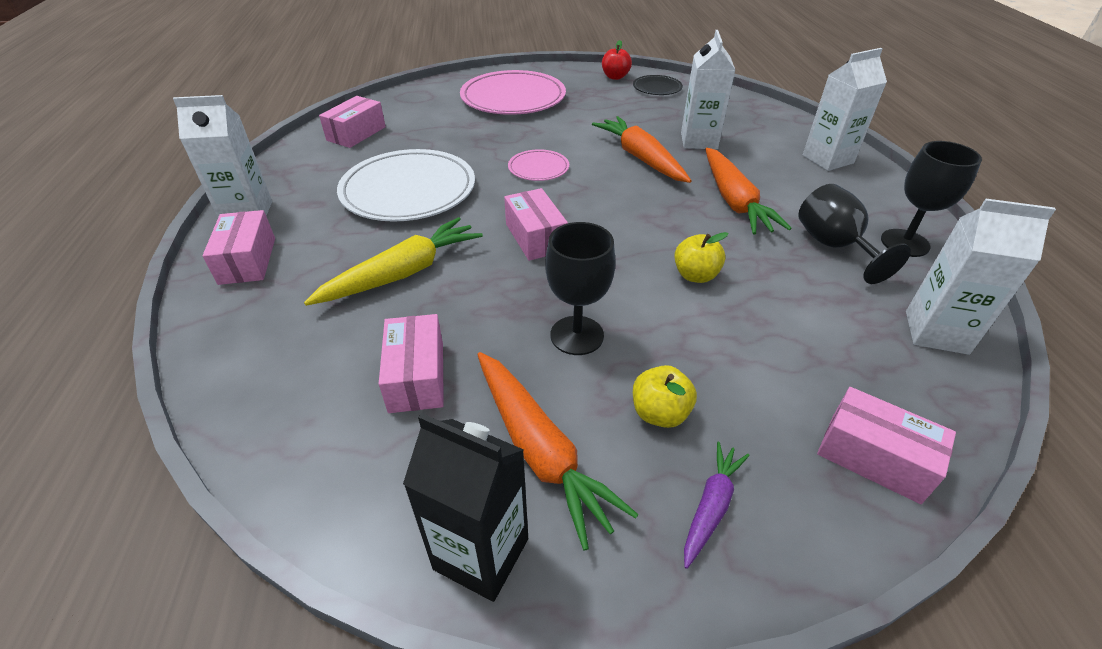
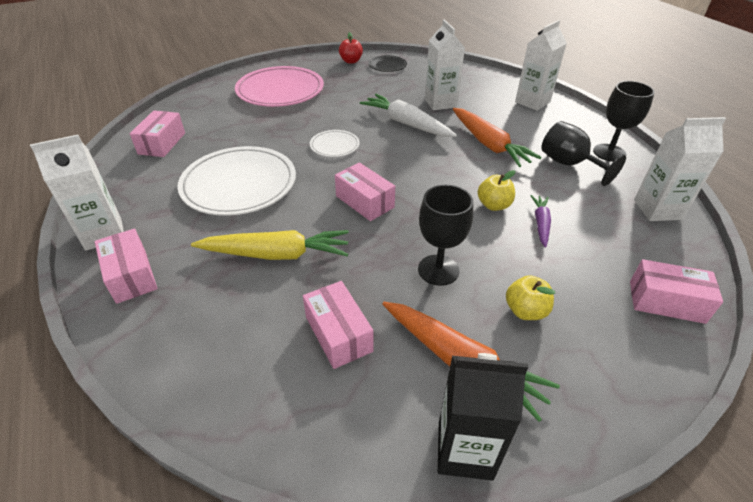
camera: 20 degrees left, 0 degrees up
yellow carrot [304,217,483,306] -> yellow carrot turned 60 degrees clockwise [191,230,349,260]
pink plate [508,149,569,181] -> white plate [310,130,360,157]
orange carrot [592,116,691,183] -> white carrot [360,94,457,137]
purple carrot [684,442,749,569] -> purple carrot moved to [531,195,551,247]

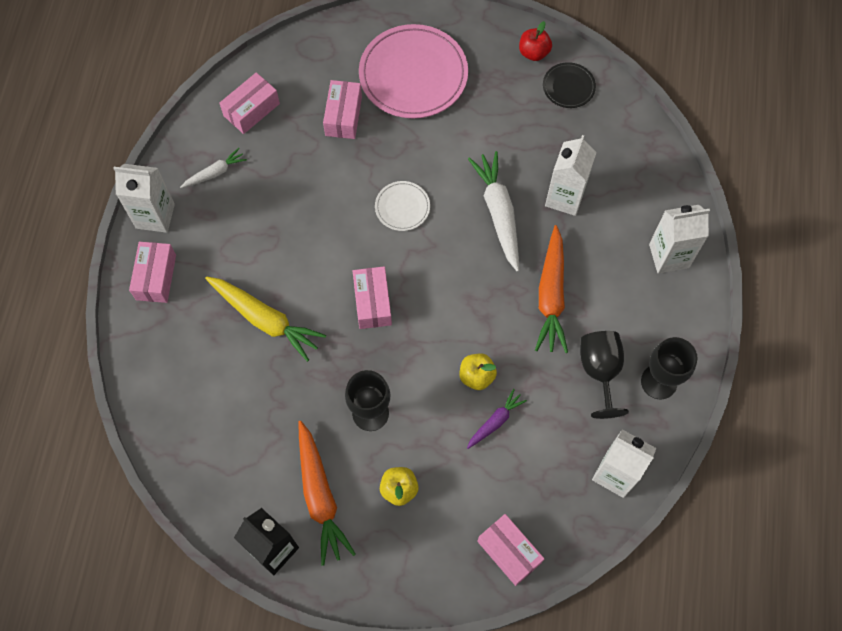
camera: 35 degrees right, 25 degrees up
white plate [177,146,296,216] -> none
pink box [303,281,373,369] -> pink box moved to [323,80,362,139]
none -> white carrot [180,148,247,188]

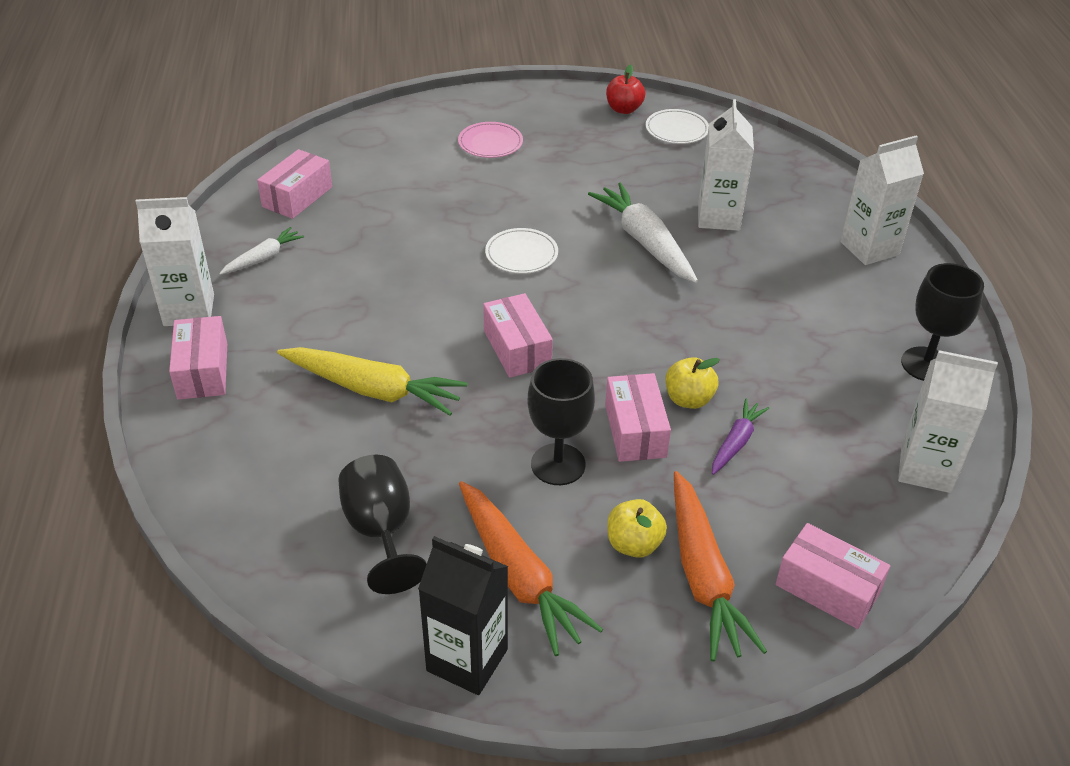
camera: 15 degrees left, 25 degrees down
pink box [323,80,362,139] -> pink box moved to [605,373,671,462]
pink plate [359,24,468,118] -> pink plate [458,122,523,158], size x0.48
orange carrot [535,225,568,353] -> orange carrot moved to [674,471,767,661]
black plate [543,62,596,108] -> white plate [646,109,709,144]
black goblet [580,331,629,419] -> black goblet moved to [338,455,427,594]

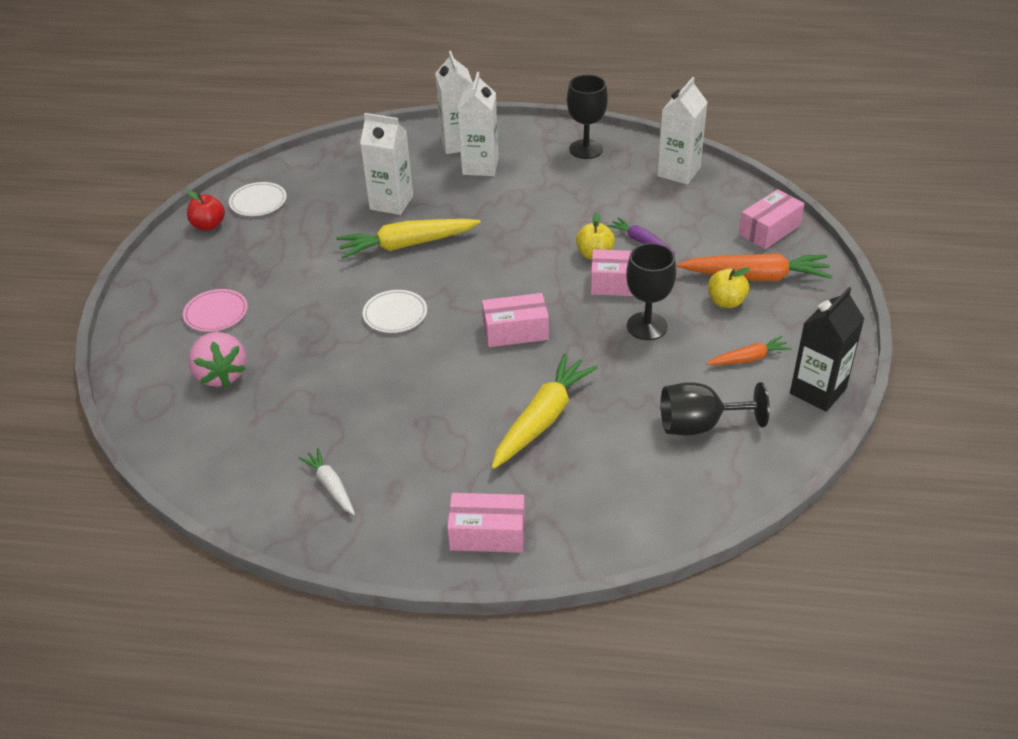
camera: 75 degrees left, 0 degrees up
white carton [135,197,214,326] -> white carton moved to [458,72,499,176]
pink box [257,149,332,219] -> none
orange carrot [459,481,603,656] -> orange carrot [707,336,792,365], size x0.54
white carrot [588,183,698,283] -> yellow carrot [336,219,481,258]
none -> pink strawberry [188,332,246,387]

